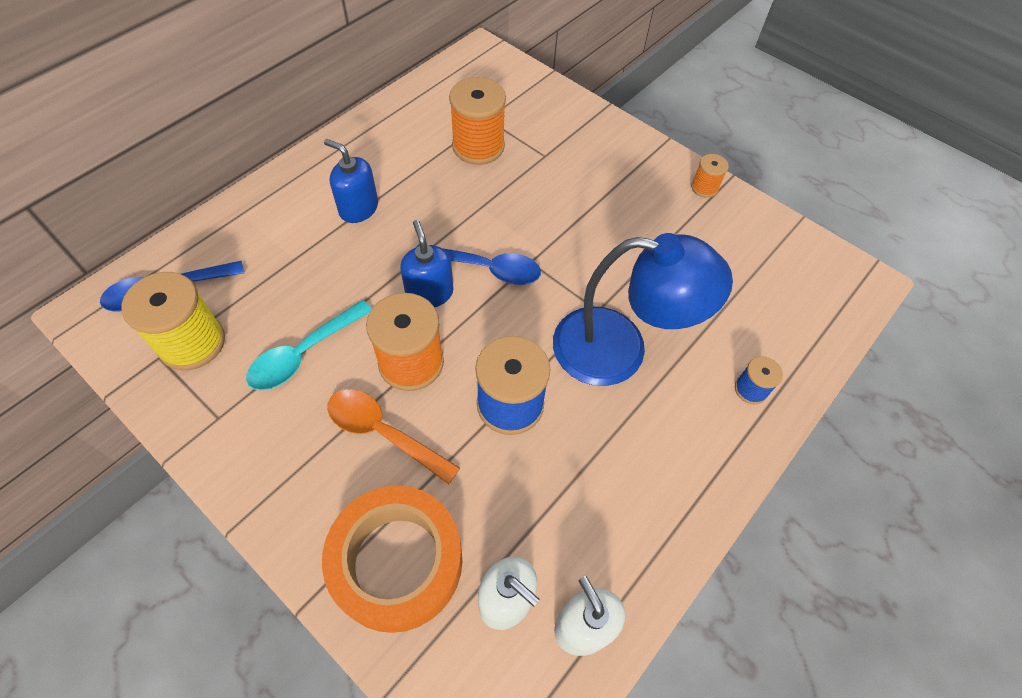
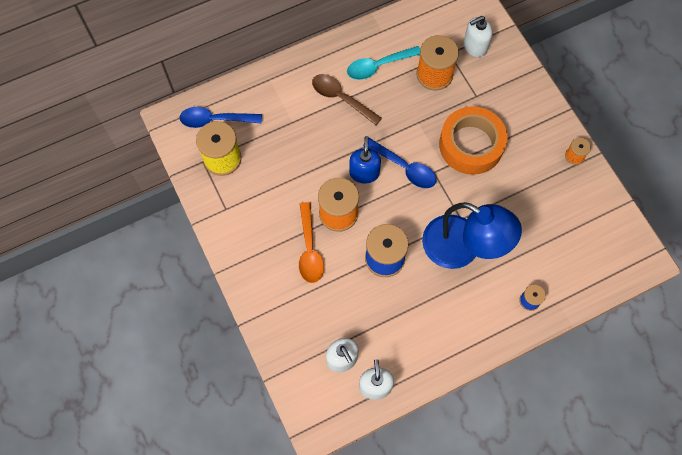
camera: 25 degrees right, 10 degrees up
turquoise spoon [246,300,372,390] -> turquoise spoon moved to [347,46,420,80]
orange tape [322,486,462,633] -> orange tape moved to [439,106,507,175]
blue soap dispenser [324,139,378,223] -> brown spoon [312,74,382,125]
orange spoon [327,389,460,484] -> orange spoon turned 150 degrees counterclockwise [299,202,324,283]
none -> white soap dispenser [464,16,493,57]

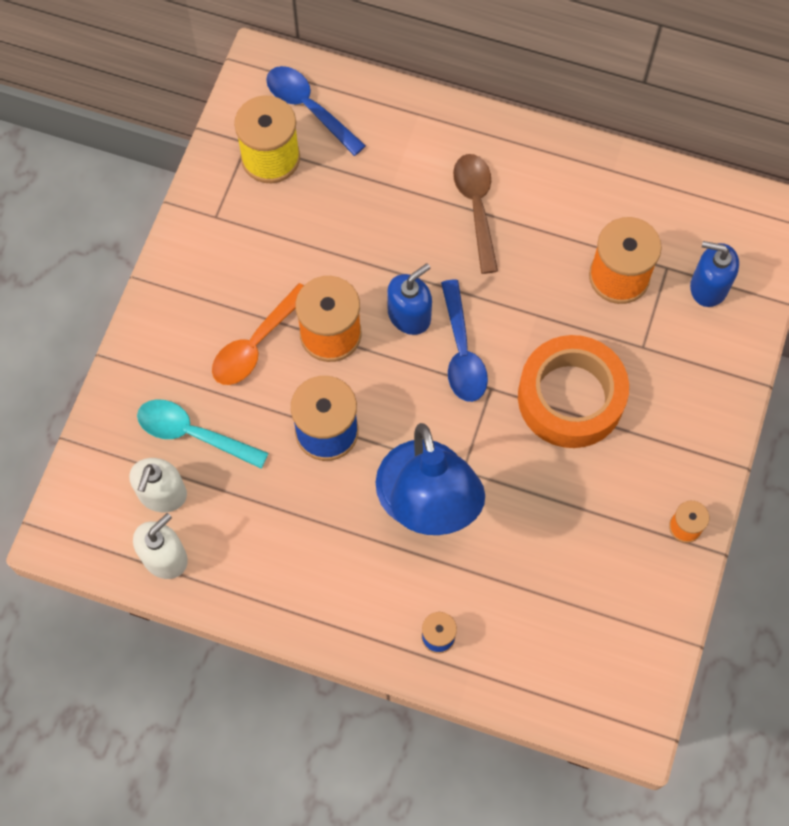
camera: 45 degrees right, 0 degrees up
turquoise spoon [347,46,420,80] -> turquoise spoon moved to [137,399,269,469]
white soap dispenser [464,16,493,57] -> blue soap dispenser [690,241,739,307]

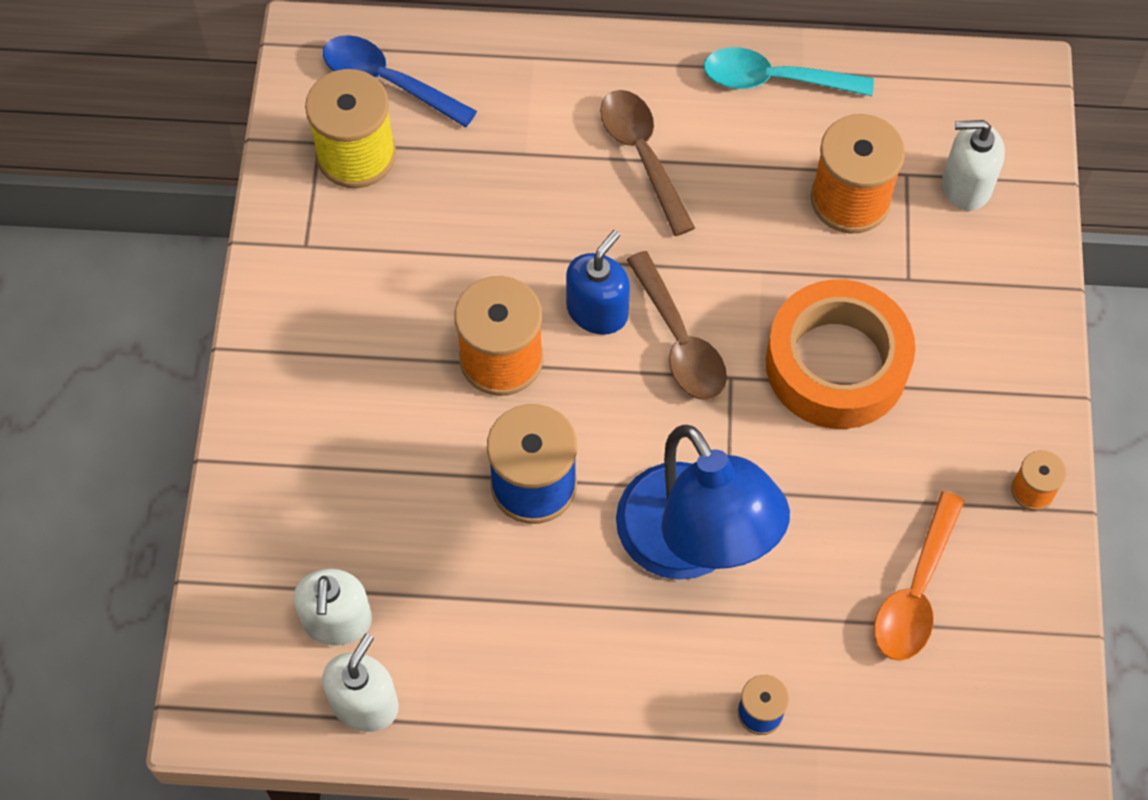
camera: 15 degrees left, 5 degrees down
turquoise spoon [137,399,269,469] -> turquoise spoon moved to [704,47,874,96]
orange spoon [212,283,304,385] -> orange spoon moved to [874,491,965,661]
blue spoon [441,280,488,402] -> brown spoon [626,251,727,400]
blue soap dispenser [690,241,739,307] -> white soap dispenser [942,120,1005,211]

